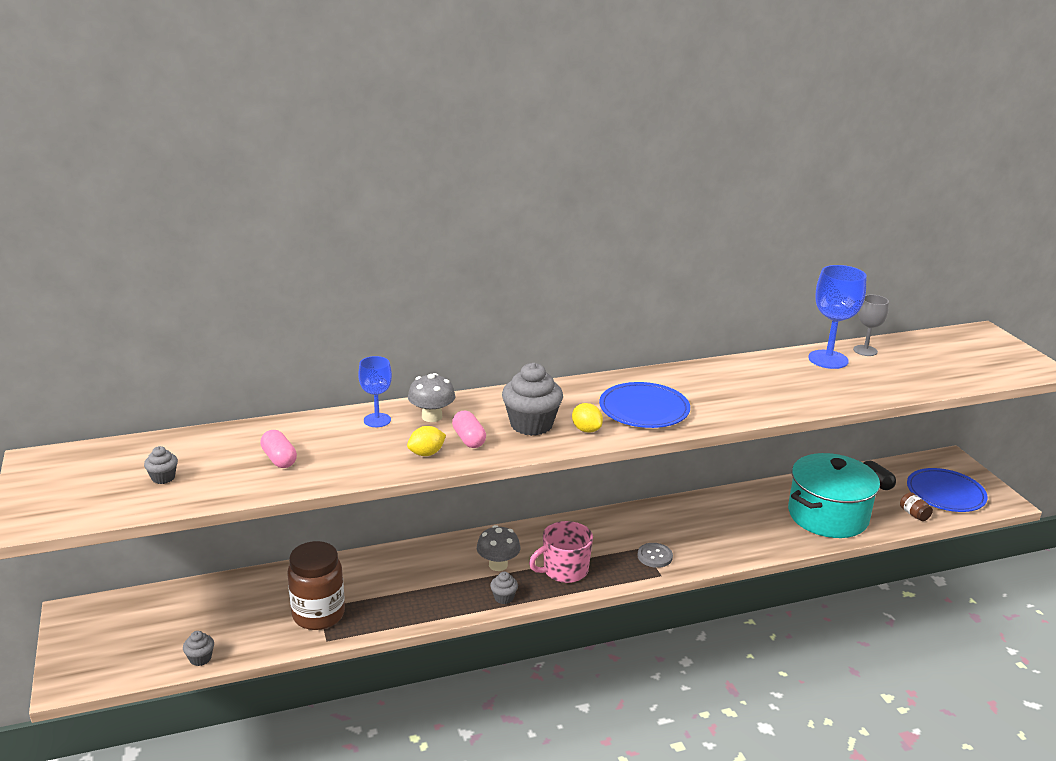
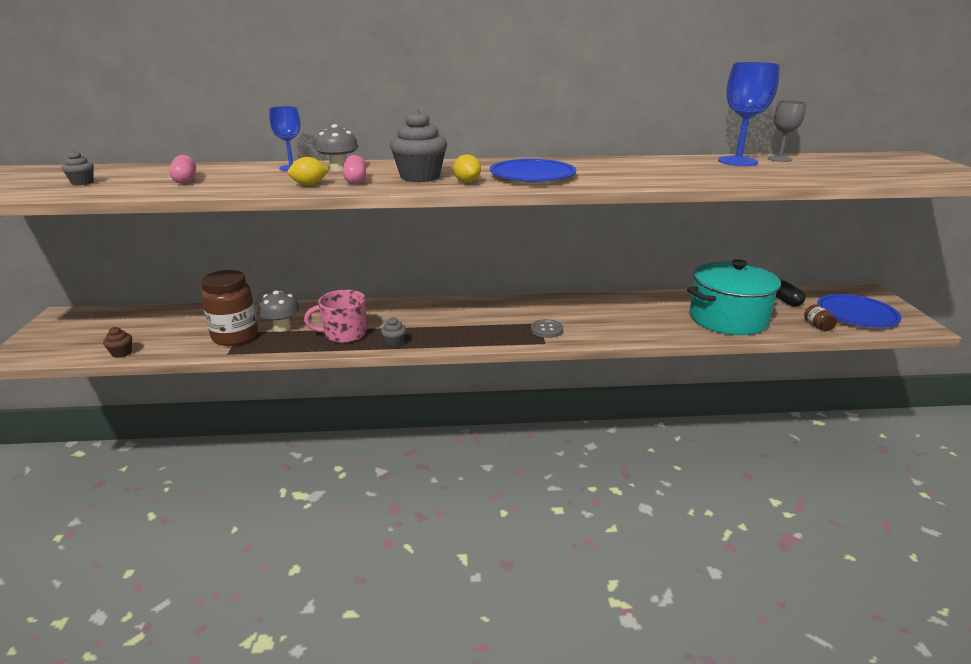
camera: 15 degrees right, 0 degrees up
grey cupcake [183,631,214,666] -> brown cupcake [103,327,132,358]
grey mushroom [477,525,520,571] -> grey mushroom moved to [258,290,300,332]
pink mug [529,521,593,583] -> pink mug moved to [304,290,367,343]

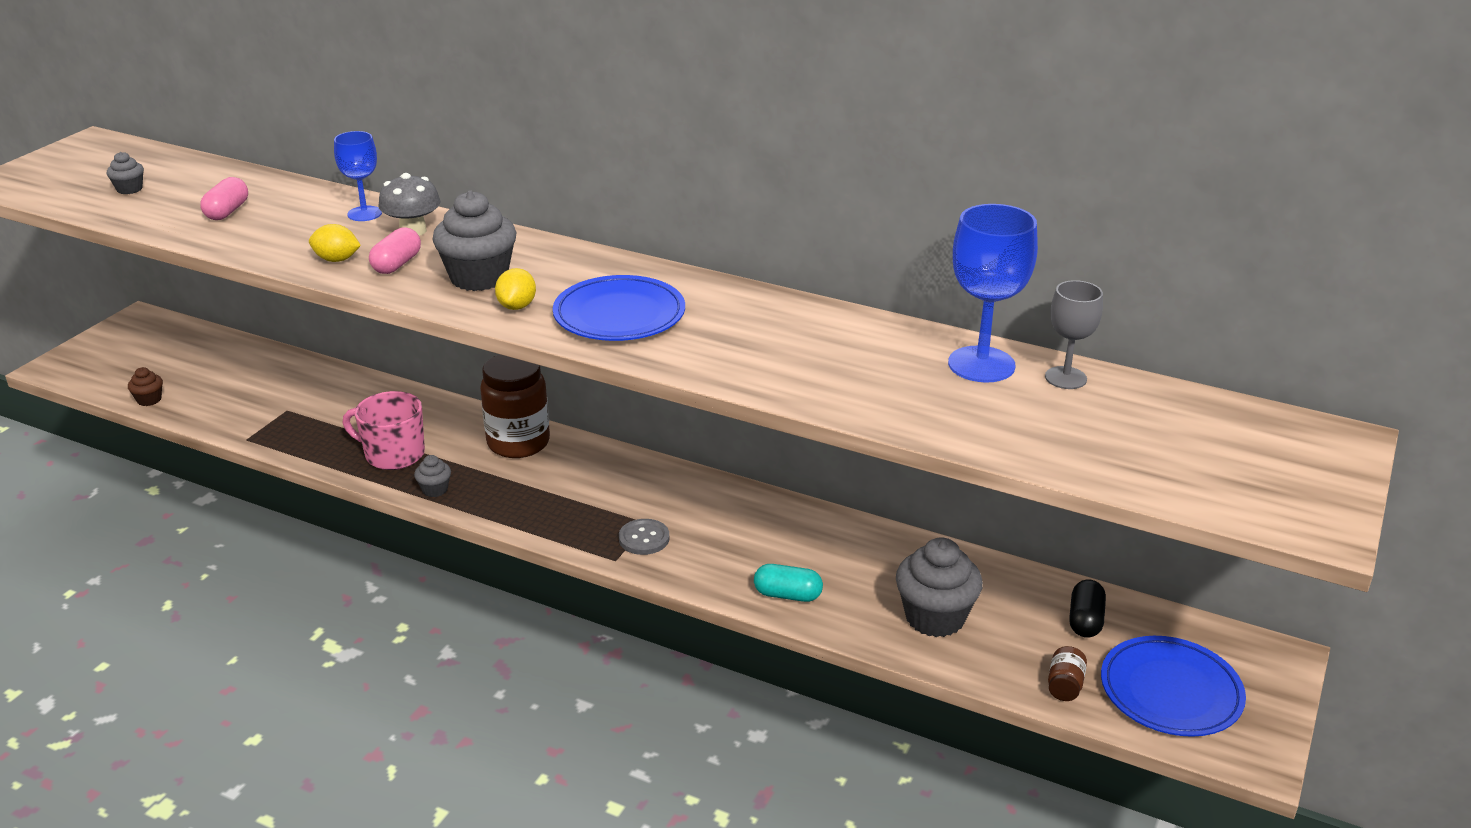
camera: 30 degrees right, 5 degrees up
brown jar [201,270,258,346] -> brown jar moved to [480,354,550,458]
grey mushroom [258,290,300,332] -> none
turquoise pot [687,260,782,335] -> grey cupcake [896,538,983,637]
none -> turquoise capsule [754,564,823,602]

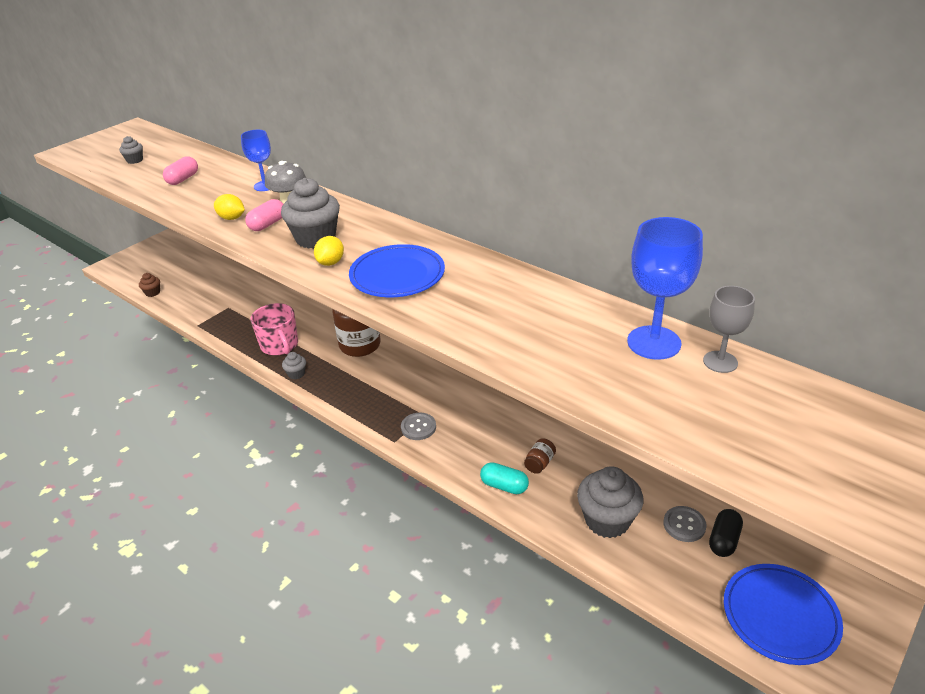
camera: 15 degrees right, 5 degrees up
pink mug [343,391,425,470] -> pink mug turned 150 degrees counterclockwise [250,303,298,355]
brown jar [1048,646,1087,701] -> brown jar moved to [524,438,556,474]
none -> grey button [663,506,707,542]

